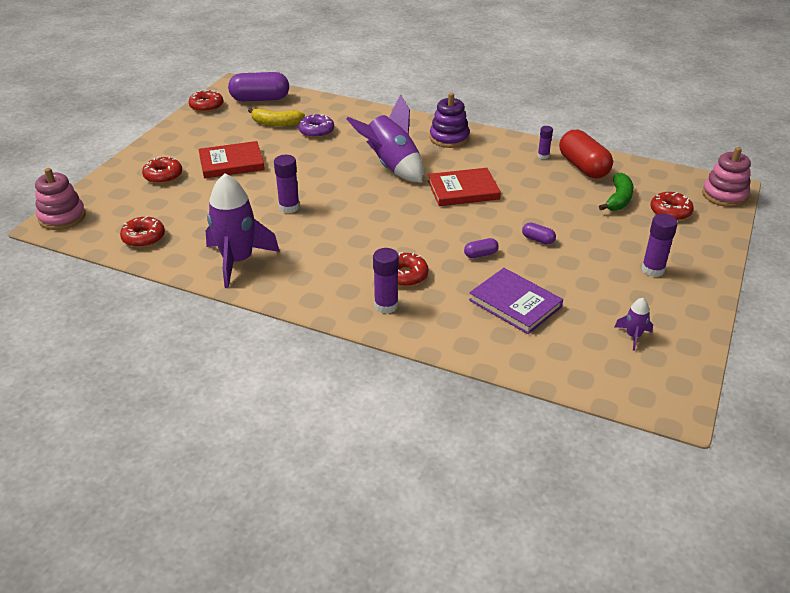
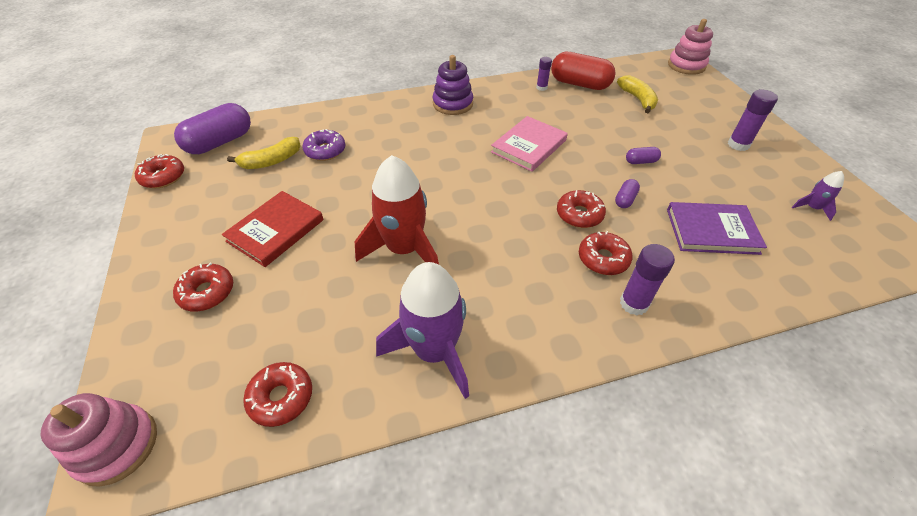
camera: 40 degrees left, 10 degrees up
purple glue stick [274,155,300,213] -> red rocket [355,155,439,265]
purple rocket [346,94,424,182] -> none
red book [428,168,501,206] -> pink book [491,116,568,172]
green banana [599,173,634,211] -> yellow banana [617,75,658,113]
red donut [650,192,694,221] -> red donut moved to [557,190,606,228]

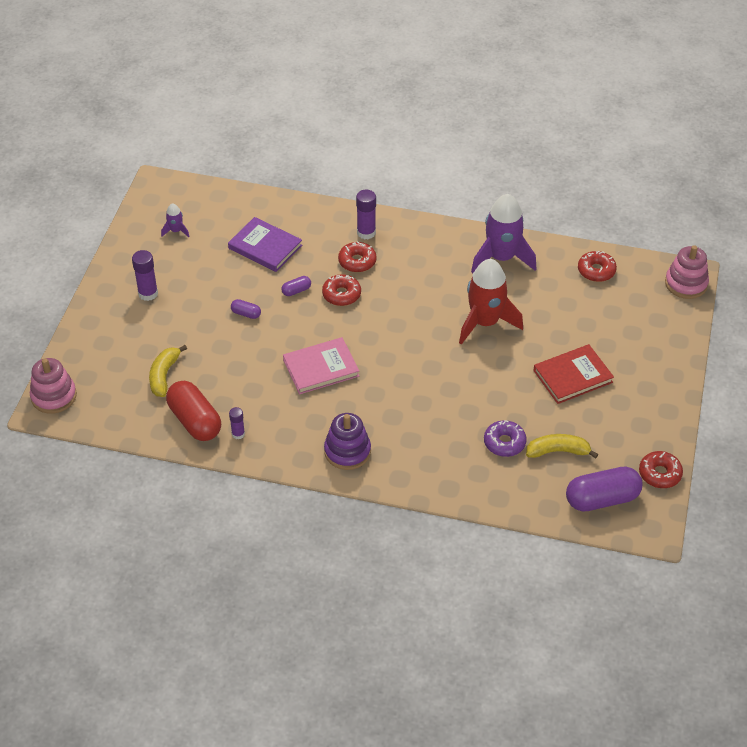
camera: 150 degrees left, 0 degrees up
red donut [173,263,233,312] -> none

